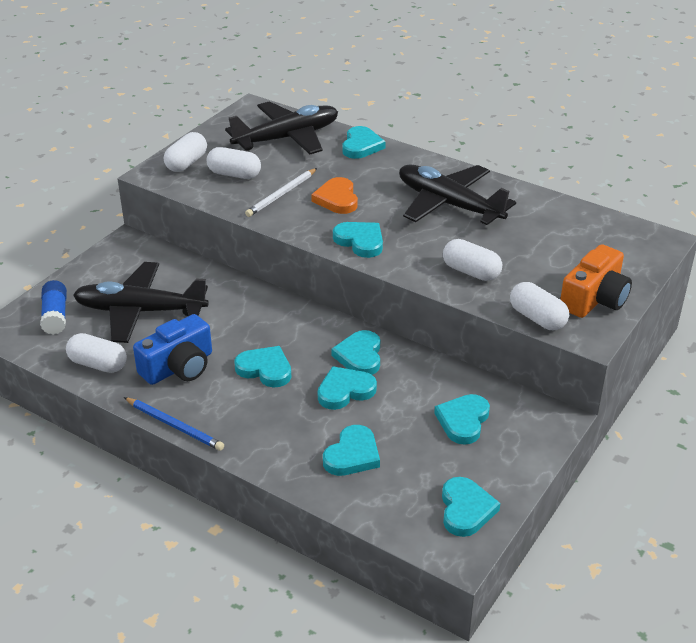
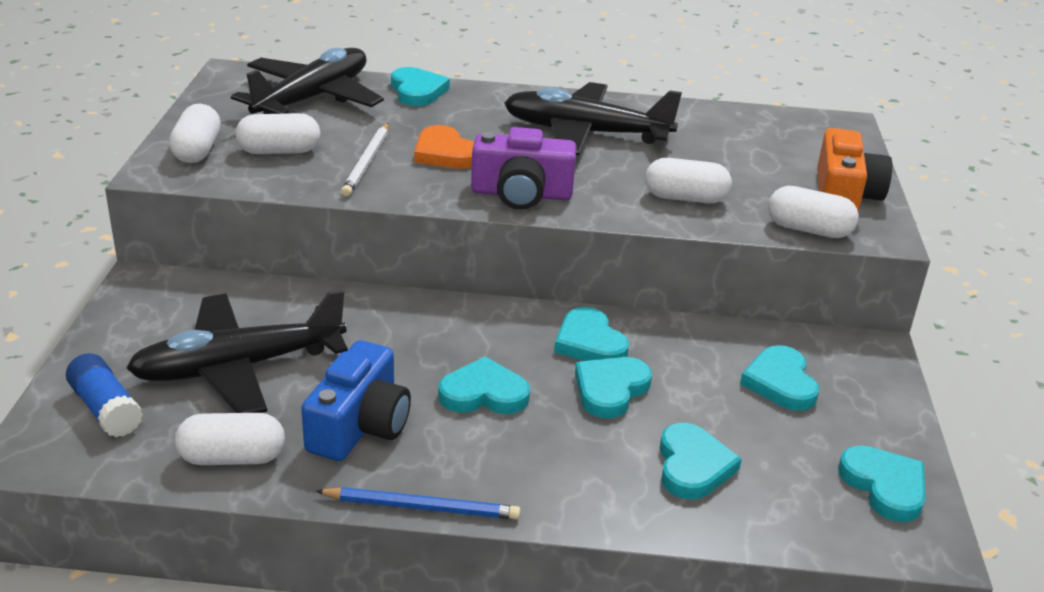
camera: 30 degrees left, 5 degrees down
turquoise heart [333,222,383,258] -> purple camera [471,127,577,210]

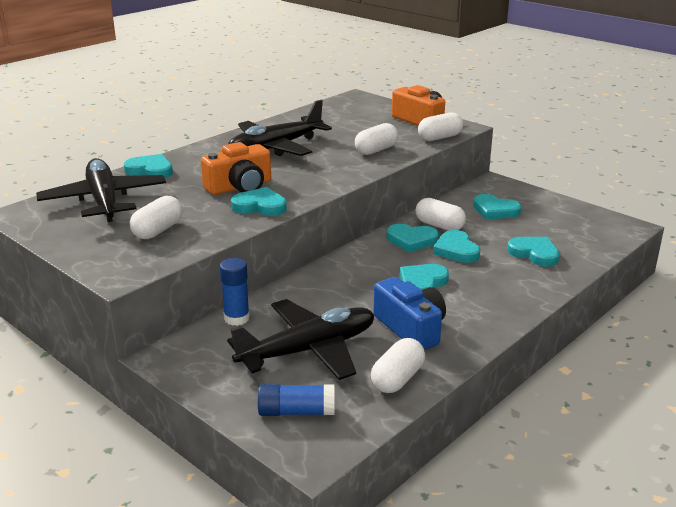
camera: 50 degrees left, 5 degrees down
black plane [126,289,348,413] -> black plane turned 135 degrees counterclockwise [227,299,374,380]
white capsule [169,104,221,163] -> white capsule moved to [415,198,466,231]
blue pencil [316,487,521,519] -> none
white pencil [341,123,389,196] -> none
orange heart [414,125,474,169] -> orange camera [201,142,271,195]
purple camera [471,127,577,210] -> none
turquoise heart [838,445,926,522] -> turquoise heart moved to [231,187,287,216]
none -> blue glue stick [220,258,250,326]

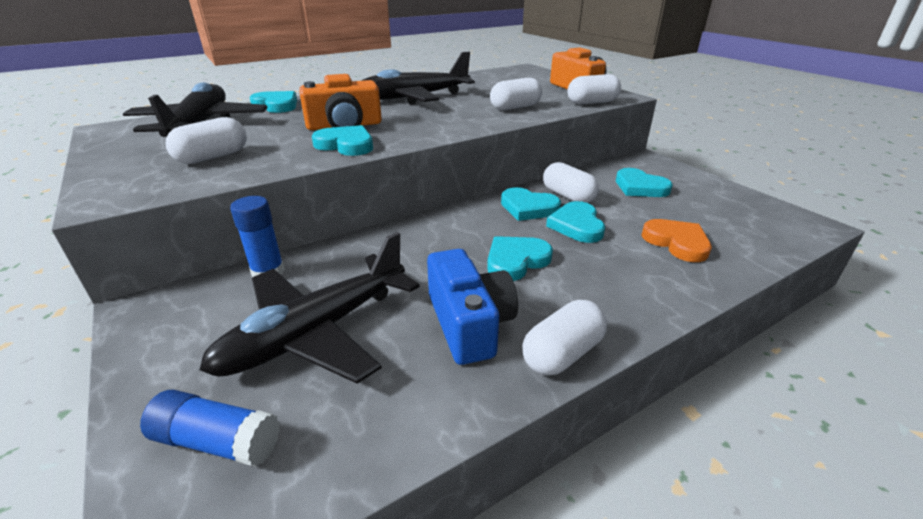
camera: 15 degrees right, 5 degrees up
black plane [227,299,374,380] -> black plane turned 150 degrees clockwise [199,232,420,384]
white capsule [371,338,425,393] -> white capsule moved to [522,300,607,375]
turquoise heart [507,237,560,267] -> orange heart [641,219,712,262]

